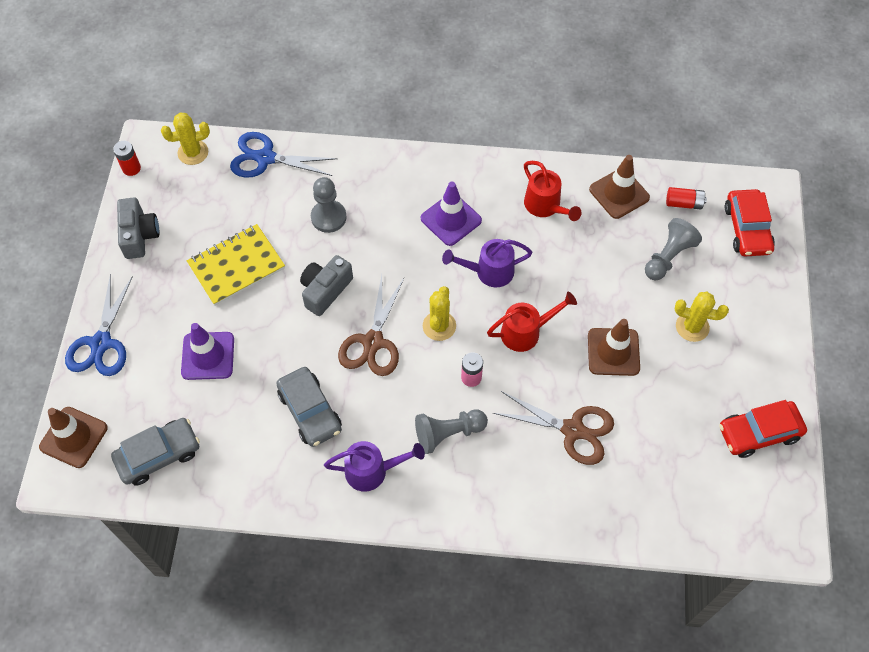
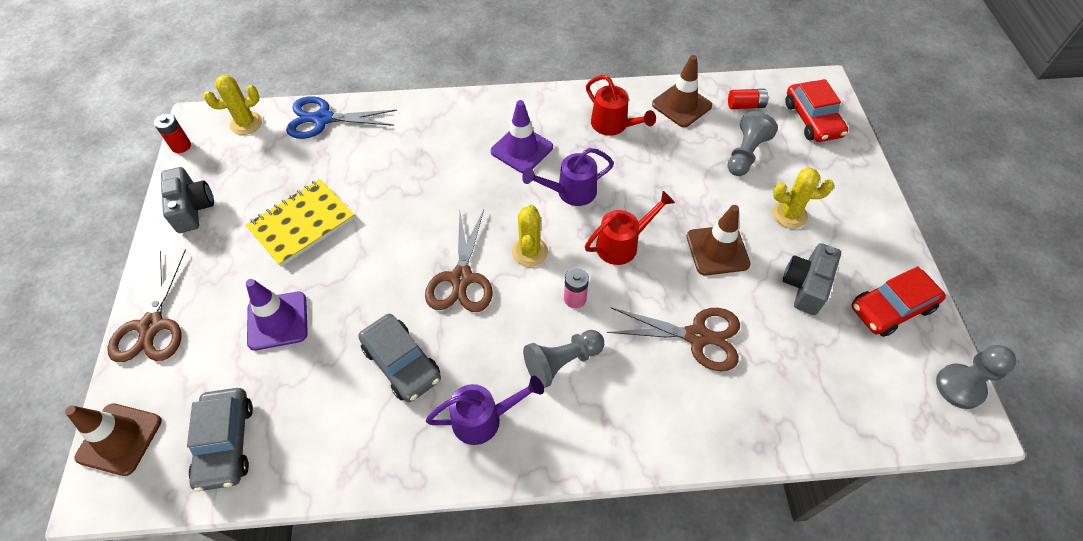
camera: 10 degrees left, 5 degrees down
blue scissors [65,274,133,376] -> brown scissors [107,249,186,362]
grey car [111,418,200,486] -> grey car turned 120 degrees clockwise [187,388,253,492]
grey camera [300,255,353,316] -> grey camera moved to [783,243,841,315]
grey pawn [311,177,347,233] -> grey pawn moved to [936,345,1016,409]

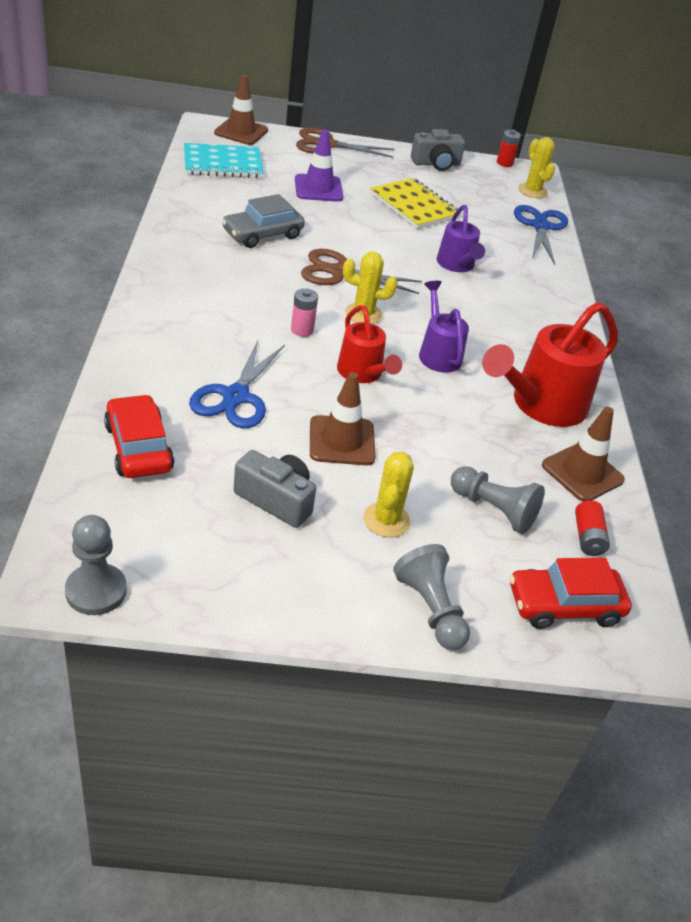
camera: 90 degrees right, 15 degrees down
grey car [187,388,253,492] -> turquoise notebook [184,143,264,178]
purple watering can [426,376,544,445] -> purple watering can moved to [437,205,485,272]
purple traffic cone [491,100,553,173] -> none
grey pawn [523,330,604,388] -> grey pawn moved to [393,544,470,650]
red watering can [586,75,656,136] -> red watering can [482,302,618,427], size x1.67
brown scissors [606,307,740,371] -> blue scissors [189,338,285,428]
red car [852,266,946,337] -> red car moved to [104,394,174,478]

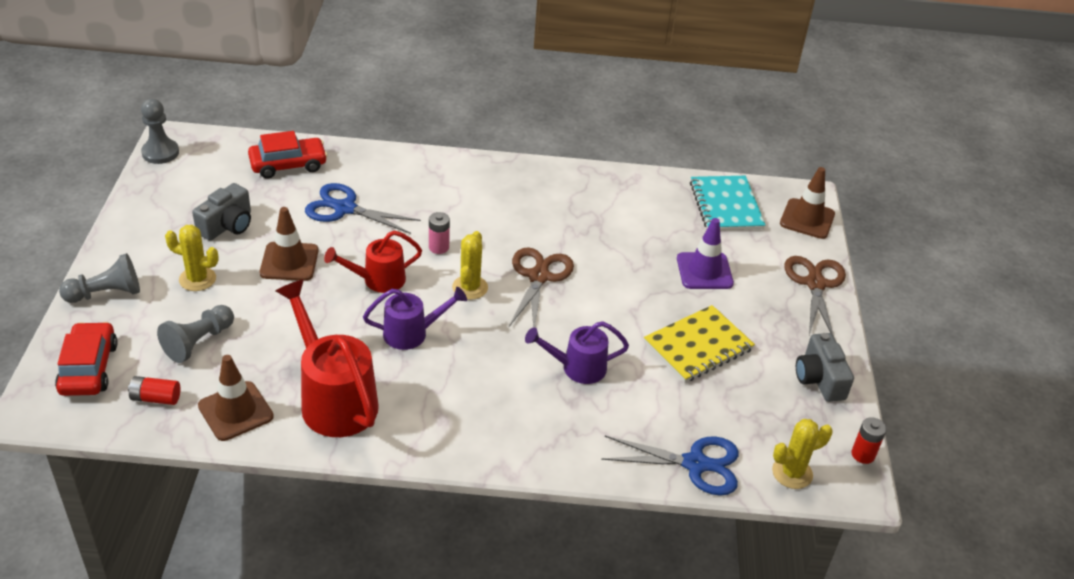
camera: 95 degrees right, 0 degrees up
grey car [222,194,305,248] -> none

